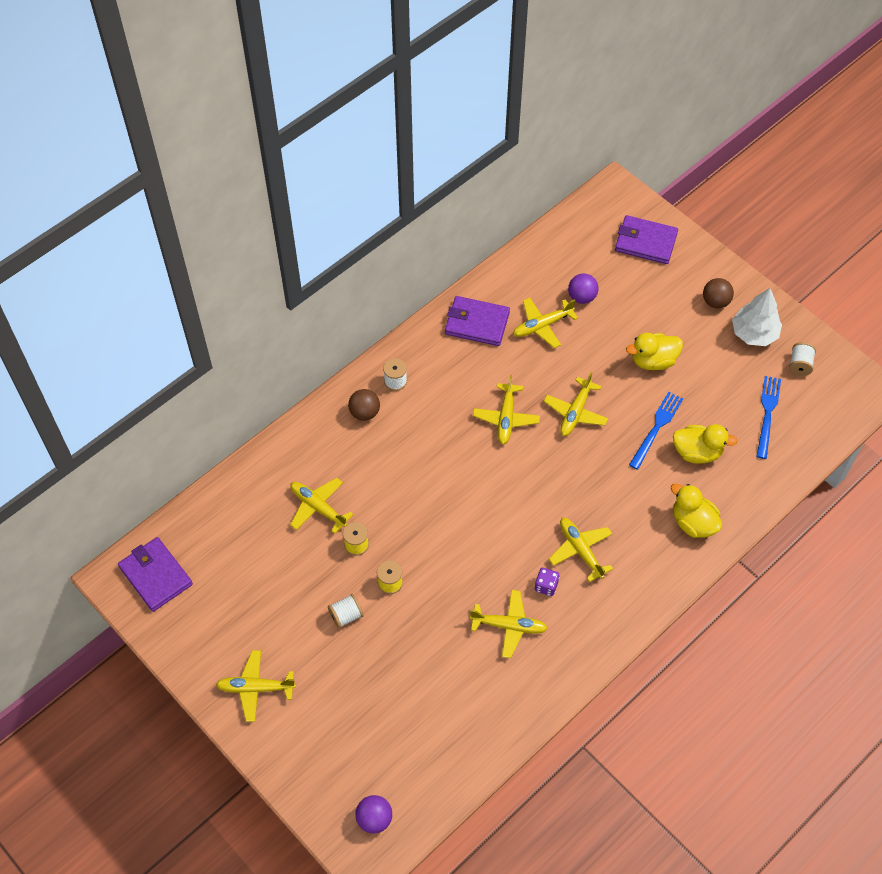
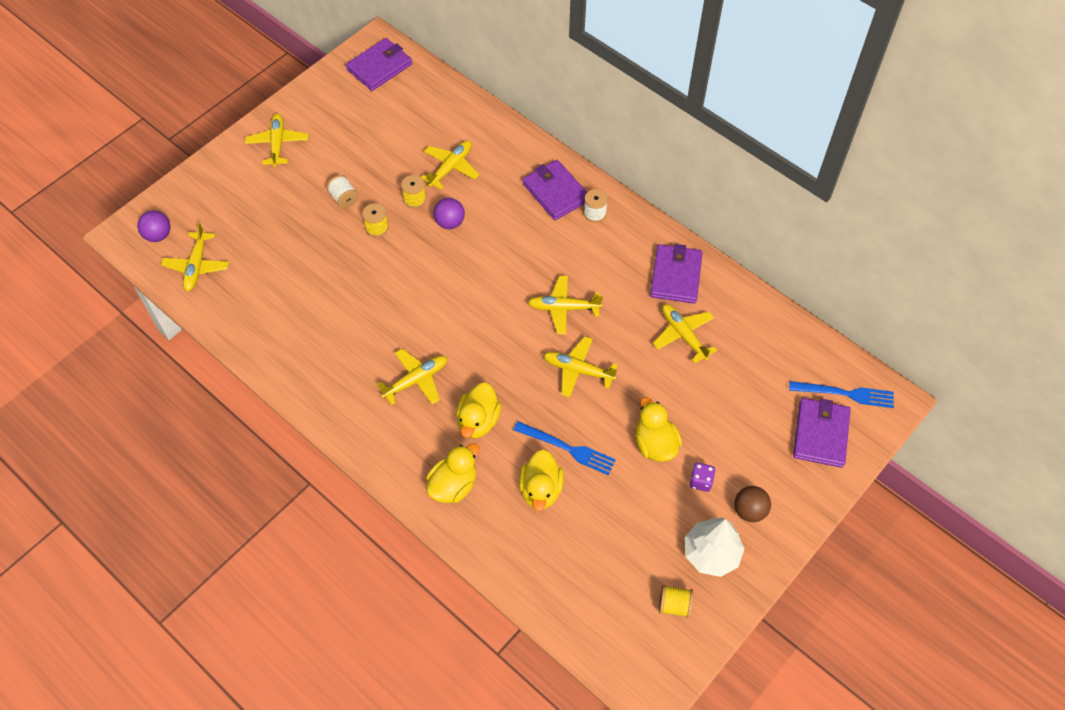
camera: 85 degrees right, 0 degrees up
brown ball [348,389,380,421] -> purple wallet [522,160,587,220]
yellow plane [470,590,548,658] -> yellow plane moved to [161,222,229,291]
purple dice [535,568,559,596] -> purple dice moved to [690,463,715,492]
purple ball [568,273,599,304] -> purple ball moved to [433,198,465,229]
blue fork [756,376,781,459] -> blue fork moved to [789,381,894,408]
white spool [789,342,816,376] -> yellow spool [659,585,693,618]
none -> yellow duck [456,383,501,438]

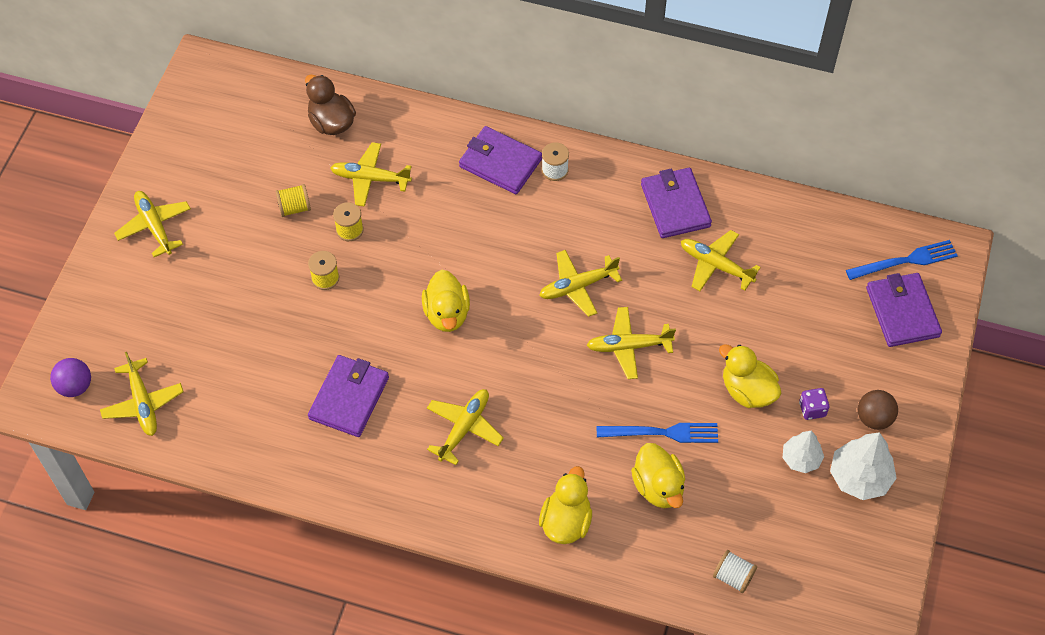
camera: 25 degrees left, 0 degrees up
white spool [327,175,359,208] -> white spool moved to [713,550,757,593]
purple wallet [346,38,412,91] -> purple wallet moved to [308,355,389,437]
yellow plane [421,140,479,190] -> yellow plane turned 90 degrees counterclockwise [330,142,412,207]
purple ball [433,198,465,229] -> none
yellow duck [456,383,501,438] -> yellow duck moved to [422,270,470,332]
yellow spool [659,585,693,618] -> yellow spool moved to [275,184,311,217]
none -> brown duck [305,74,356,135]
none -> white tree [783,431,824,473]

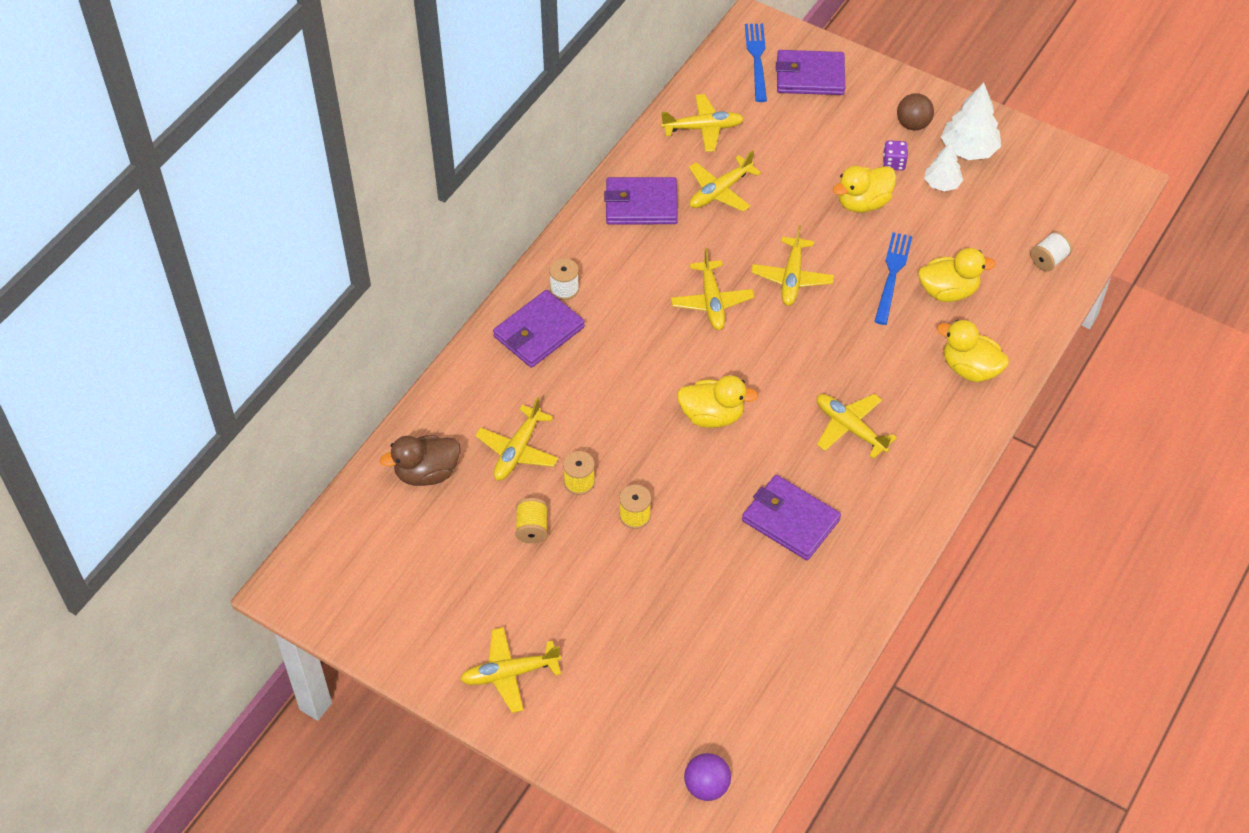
camera: 75 degrees left, 5 degrees down
yellow plane [100,352,184,436] -> yellow plane moved to [661,94,744,152]

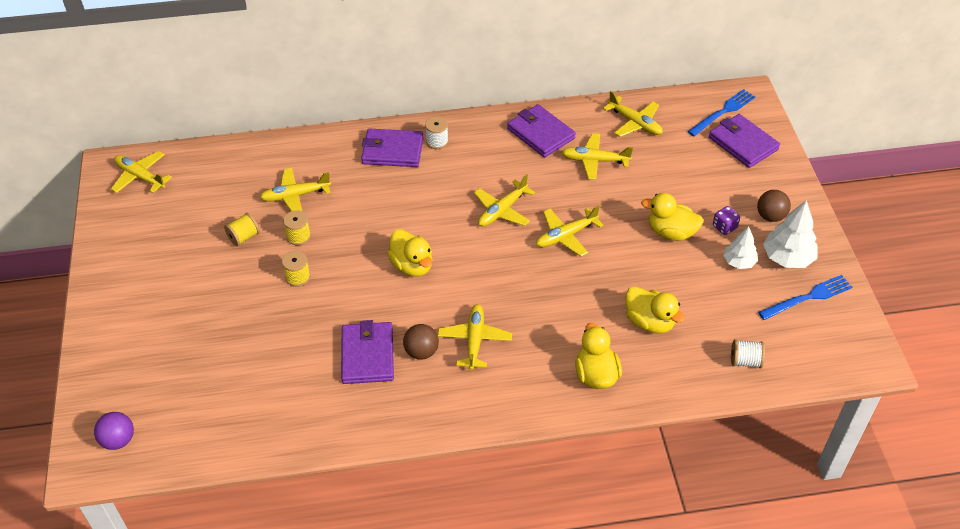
camera: 50 degrees right, 5 degrees down
brown duck [380,435,461,486] -> none
yellow plane [460,627,561,713] -> yellow plane moved to [111,151,172,193]
blue fork [874,232,912,325] -> blue fork moved to [758,275,852,320]
none -> brown ball [403,324,439,360]

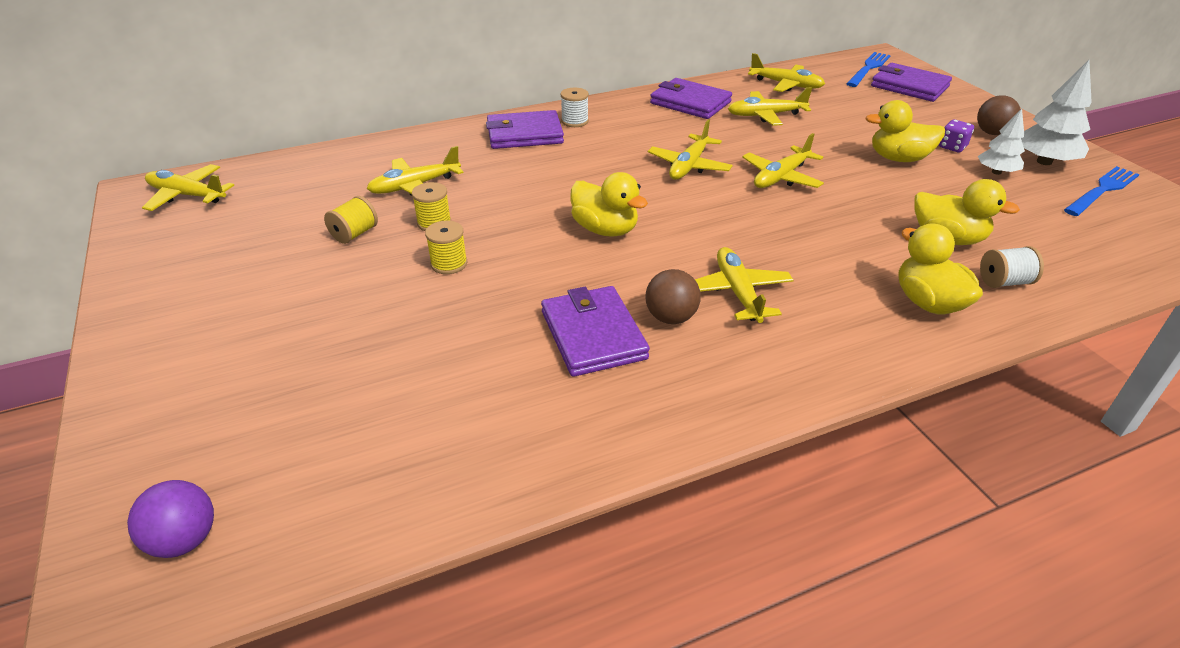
camera: 15 degrees left, 10 degrees down
white spool [731,339,765,368] -> white spool moved to [980,246,1044,288]

